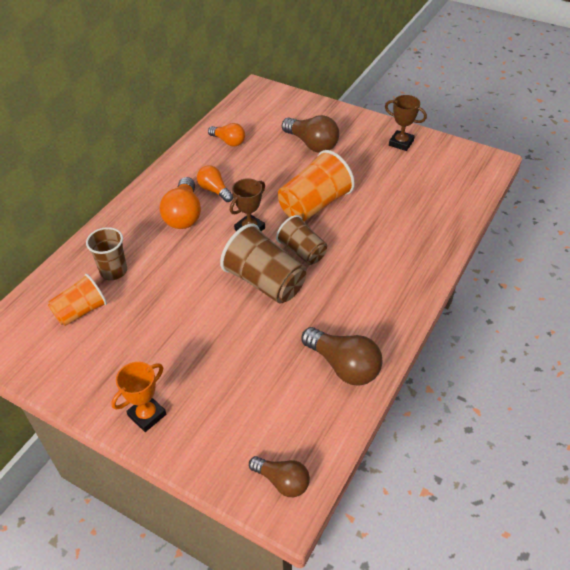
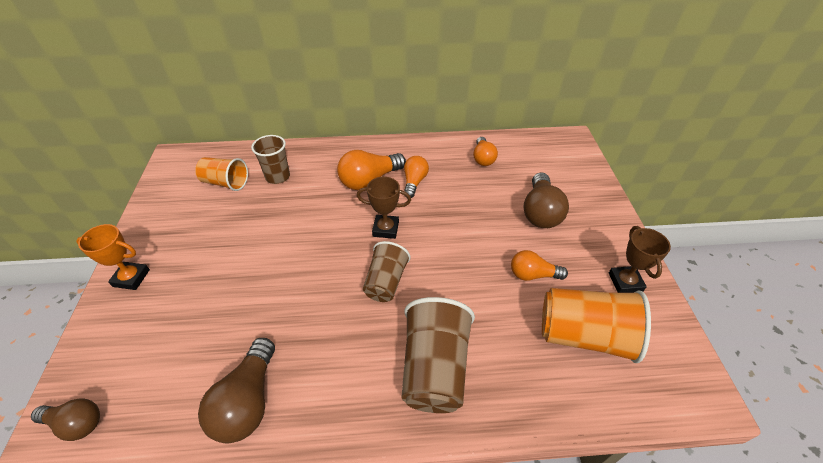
camera: 55 degrees right, 0 degrees up
brown cup [220,223,306,304] -> brown cup moved to [402,297,475,413]
brown light bulb [249,456,310,497] -> brown light bulb turned 75 degrees counterclockwise [31,398,100,441]
orange cup [278,150,355,222] -> orange cup moved to [542,288,651,363]
none -> orange light bulb [511,250,568,281]

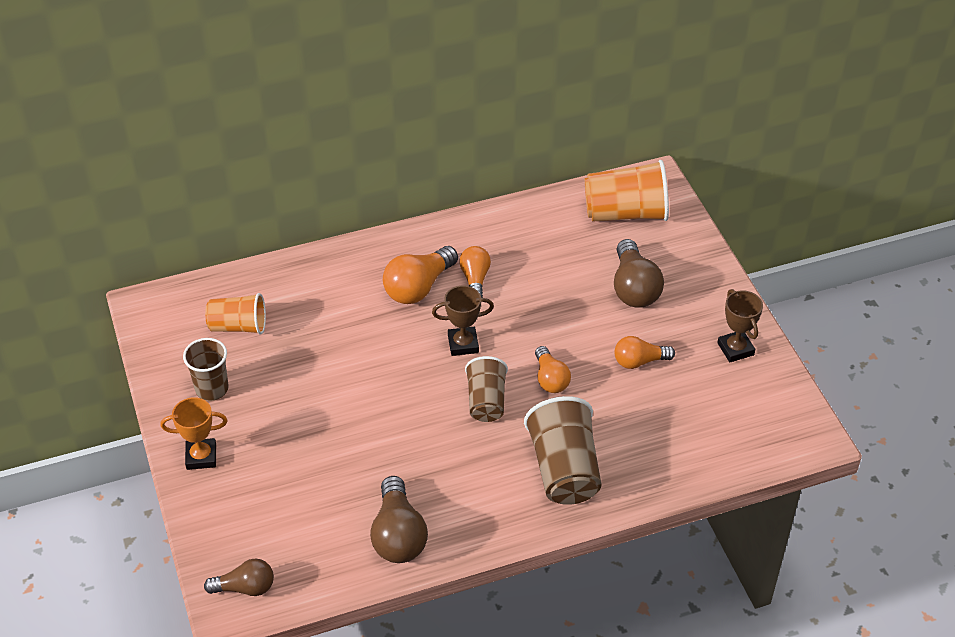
camera: 15 degrees left, 0 degrees up
brown cup [251,135,290,184] -> brown cup moved to [183,338,229,401]
orange light bulb [473,137,498,166] -> orange light bulb moved to [535,346,571,393]
orange cup [542,288,651,363] -> orange cup moved to [585,160,669,222]

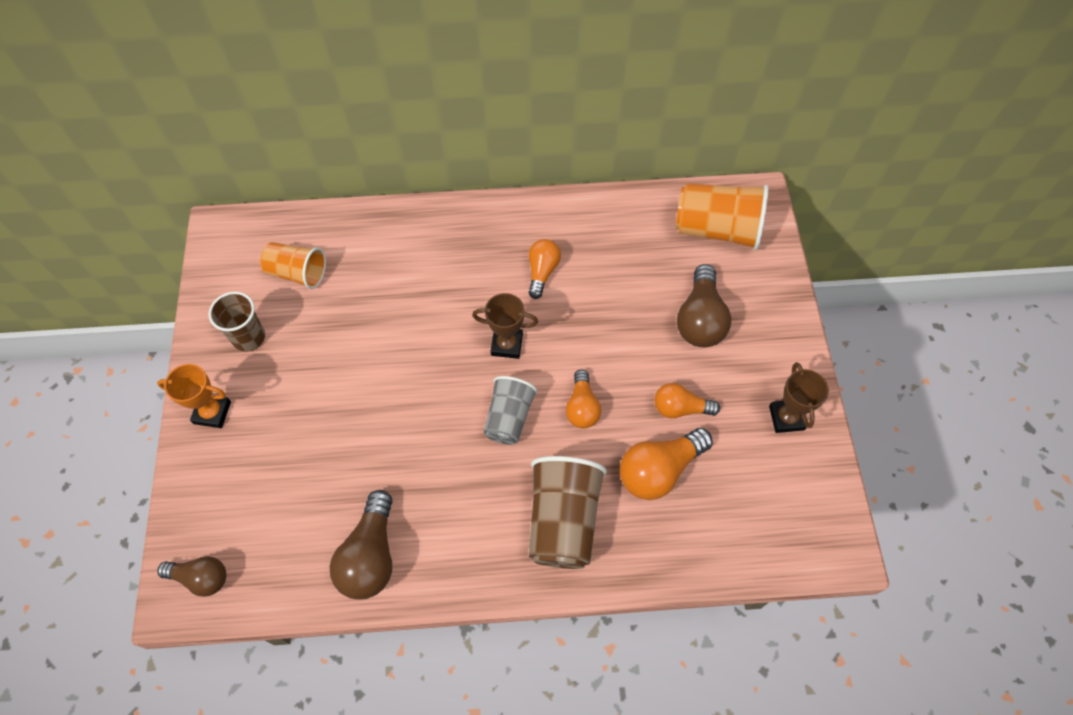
camera: 15 degrees right, 15 degrees up
orange light bulb [383,246,458,304] -> orange light bulb moved to [620,428,713,500]
brown cup [465,356,508,422] -> grey cup [484,376,537,445]

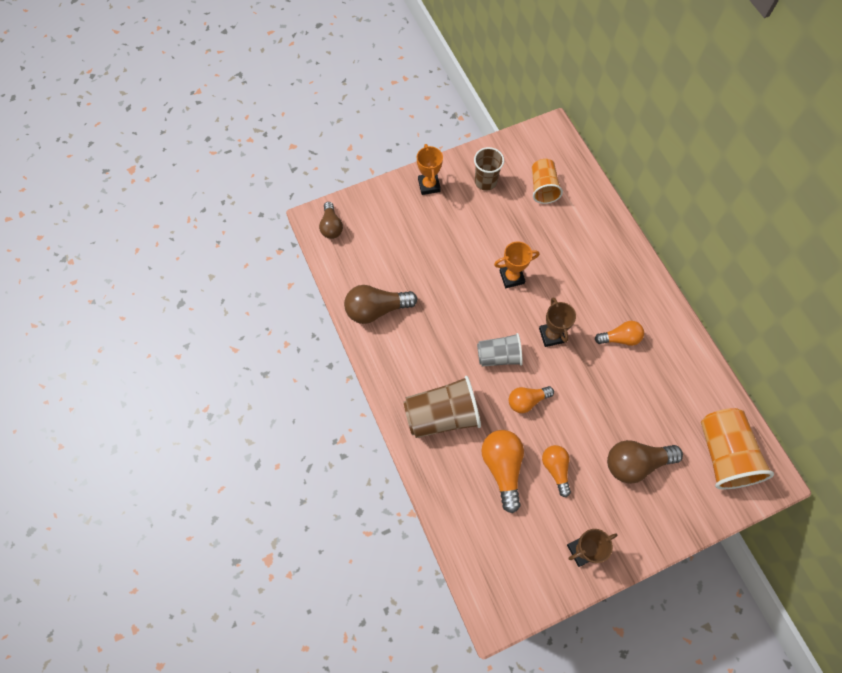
camera: 70 degrees right, 5 degrees up
orange light bulb [620,428,713,500] -> orange light bulb turned 45 degrees clockwise [481,430,524,513]
none -> orange trophy [494,241,539,288]

